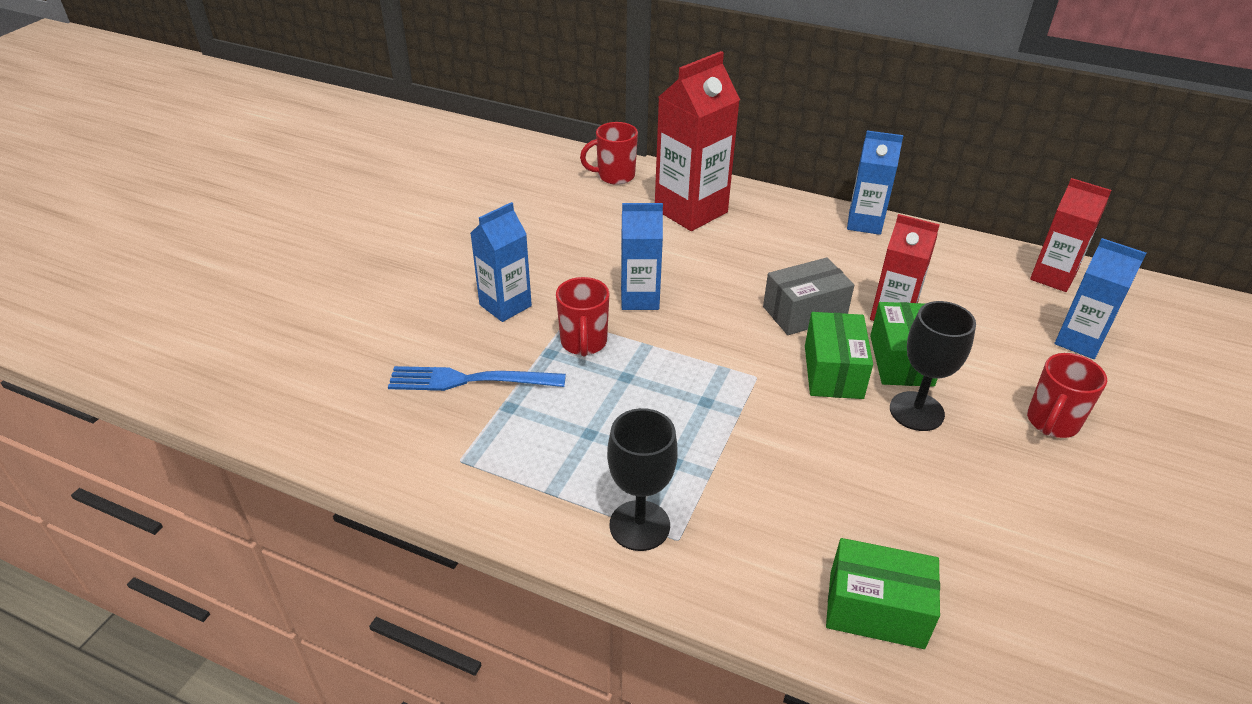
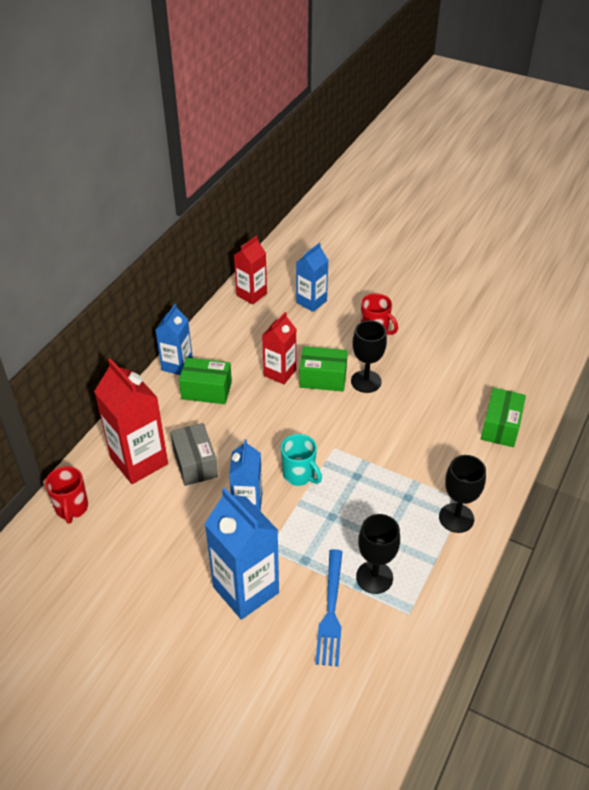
camera: 85 degrees left, 5 degrees up
blue carton [470,202,532,322] -> blue carton [205,488,279,620], size x1.61
red mug [556,277,610,356] -> none
grey box [763,258,854,335] -> grey box moved to [170,423,218,486]
green box [805,312,873,399] -> green box moved to [179,358,232,404]
none -> turquoise mug [281,434,322,486]
none -> black goblet [356,514,400,594]

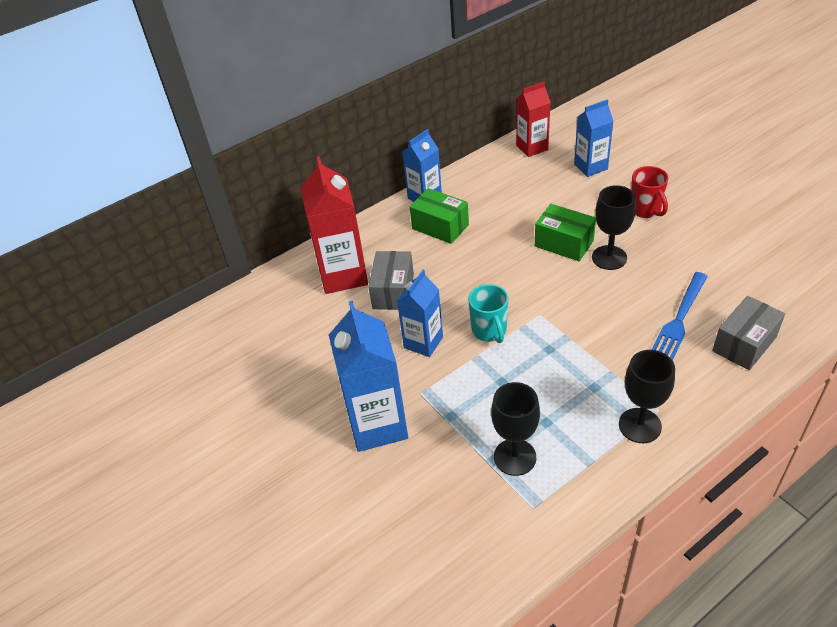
camera: 30 degrees right, 0 degrees up
red mug [45,466,88,524] -> none
red carton [262,312,297,384] -> none
blue fork [315,549,343,667] -> blue fork moved to [652,272,708,361]
green box [481,388,526,447] -> grey box [712,296,785,370]

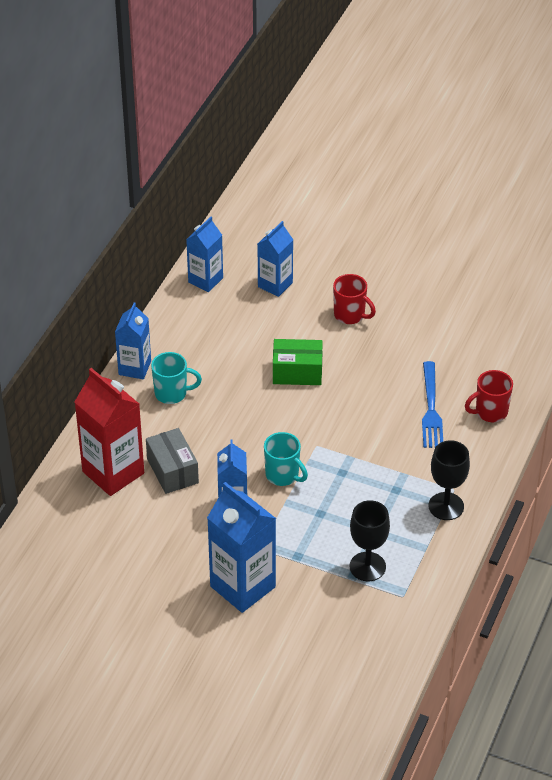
camera: 35 degrees left, 0 degrees up
green box [410,188,469,244] -> turquoise mug [151,352,202,404]
red carton [516,82,551,157] -> blue carton [186,217,223,292]
black goblet [592,185,636,270] -> none
grey box [712,296,785,370] -> red mug [465,370,513,422]

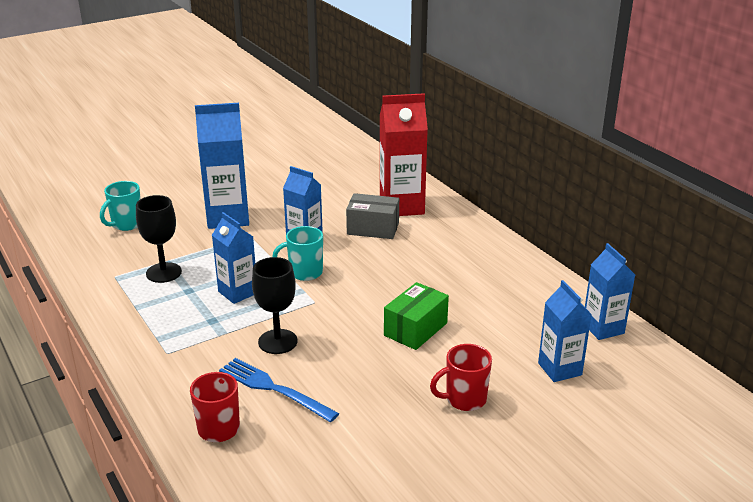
camera: 125 degrees right, 15 degrees down
blue carton [115,302,151,379] -> blue carton moved to [212,212,255,304]
turquoise mug [151,352,202,404] -> turquoise mug moved to [100,181,141,231]
black goblet [429,440,470,520] -> black goblet moved to [252,257,297,354]

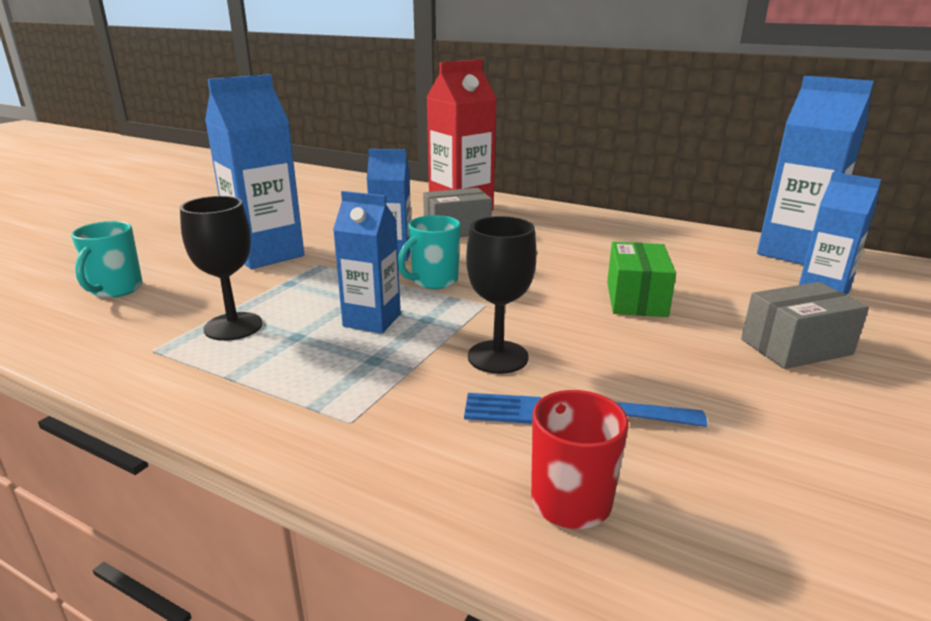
camera: 30 degrees left, 5 degrees down
red mug [430,344,492,411] -> grey box [741,282,869,369]
blue carton [585,243,635,340] -> blue carton [757,76,874,265], size x1.61

